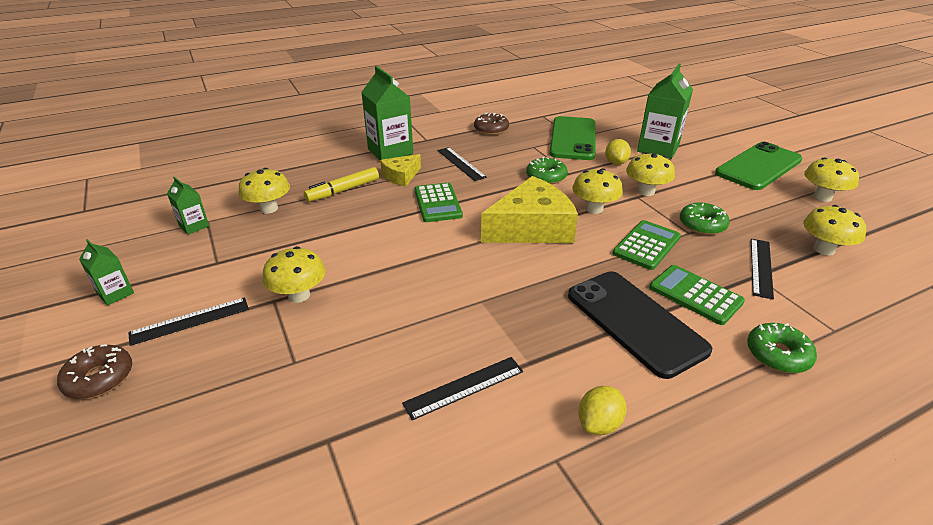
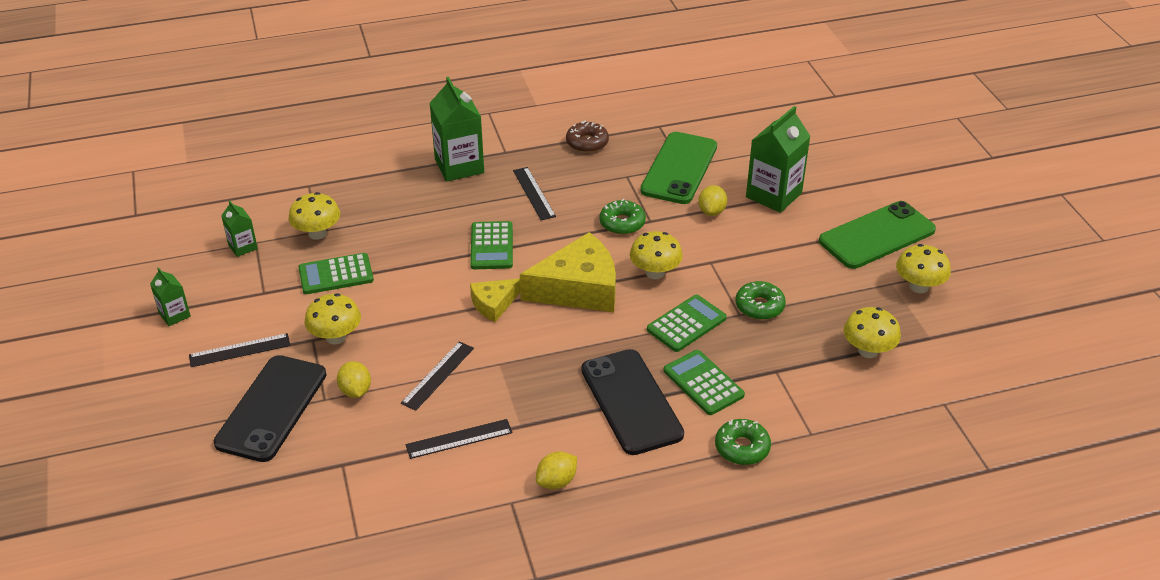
camera: 10 degrees right, 5 degrees up
brown donut [57,344,132,399] -> none
yellow marker [304,167,379,202] -> none
yellow cheese [380,154,421,187] -> yellow cheese moved to [470,279,520,322]
yellow mushroom [626,152,675,196] -> none
black ruler [751,239,774,300] -> black ruler moved to [401,341,474,411]
none -> black phone [214,355,326,462]
none -> green calculator [298,253,374,294]
none -> yellow lemon [337,361,371,398]

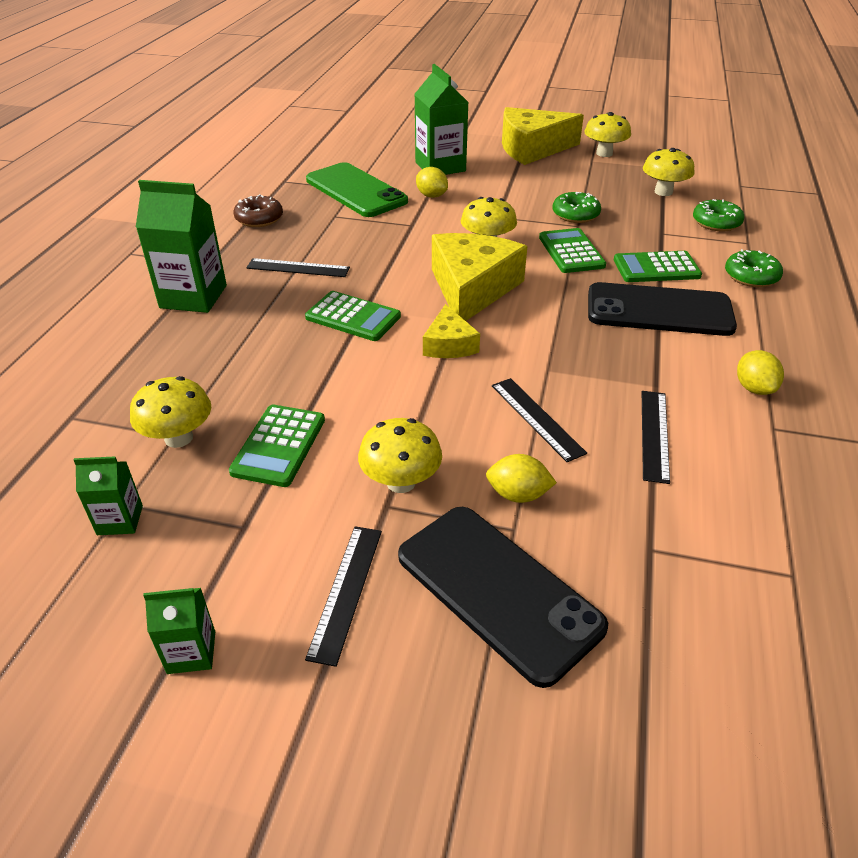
camera: 60 degrees left, 0 degrees up
green donut [599,199,646,235] -> green donut moved to [693,199,745,231]
green phone [819,201,936,269] -> yellow cheese [502,107,584,165]

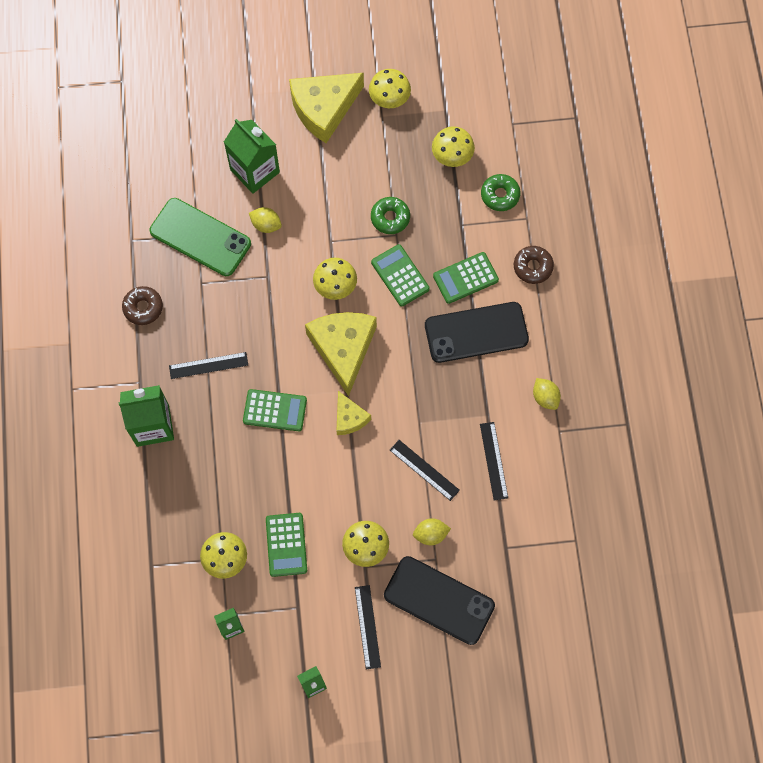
camera: 20 degrees left, 30 degrees up
green donut [725,249,783,287] -> brown donut [514,246,554,284]

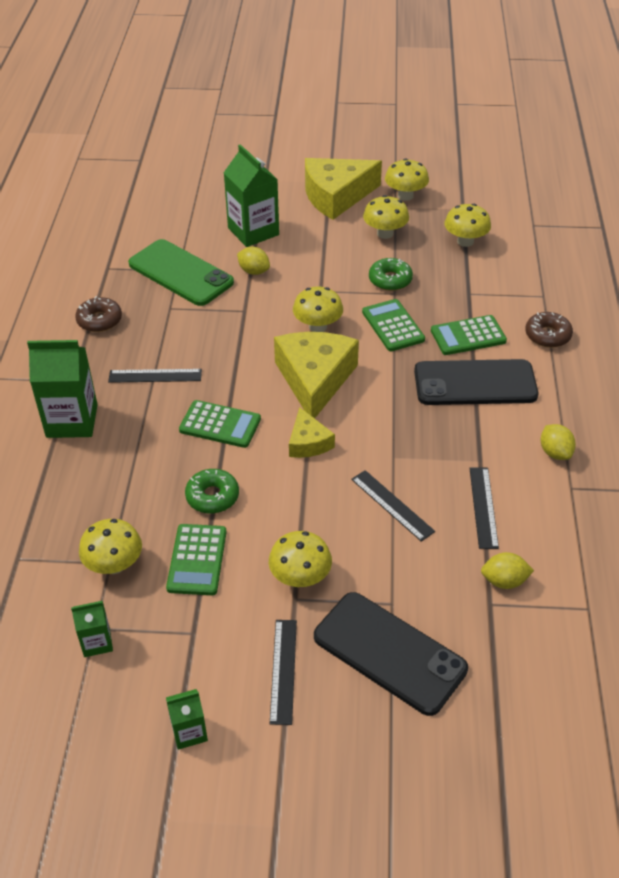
camera: 10 degrees right, 25 degrees down
yellow lemon [413,518,451,545] -> yellow lemon moved to [481,552,534,589]
green donut [481,174,521,211] -> green donut moved to [185,469,239,514]
none -> yellow mushroom [363,195,409,239]

